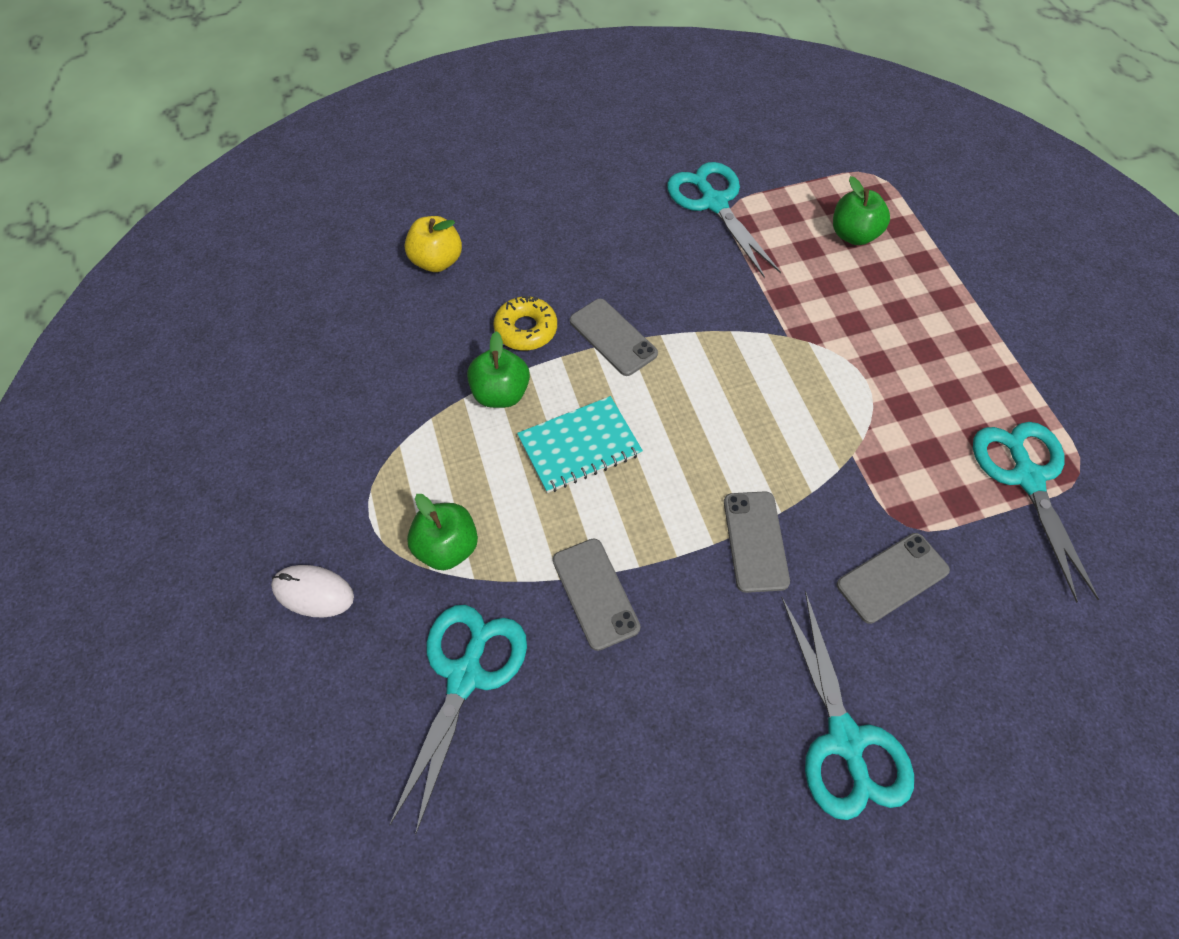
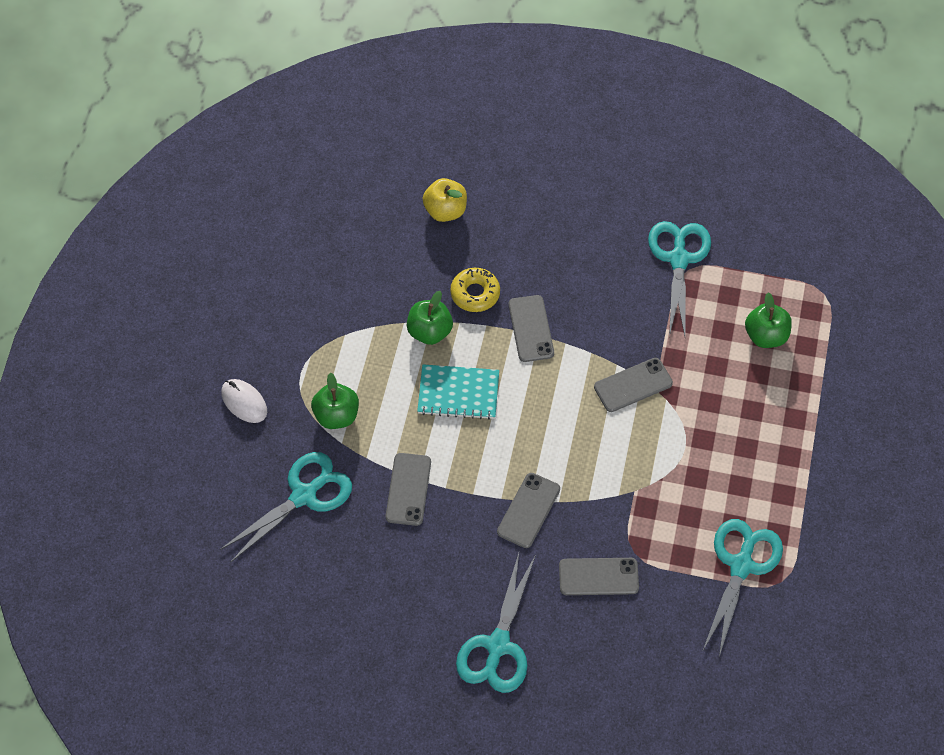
camera: 30 degrees right, 0 degrees up
none -> grey phone [594,358,673,412]

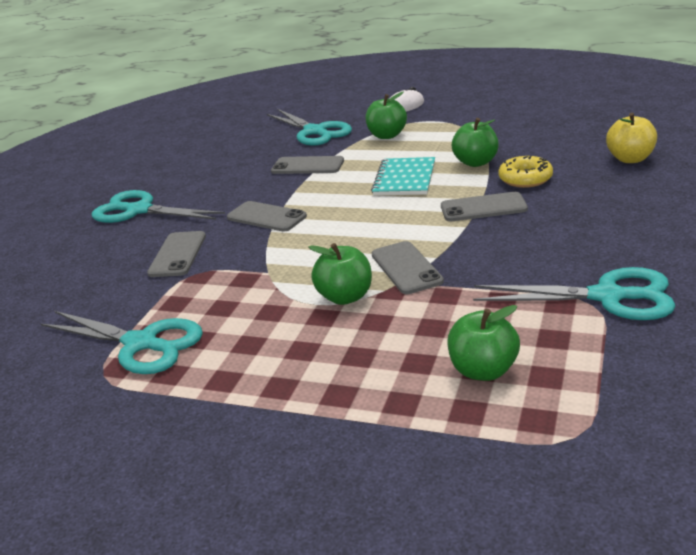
camera: 100 degrees right, 30 degrees down
none -> green apple [309,243,372,305]

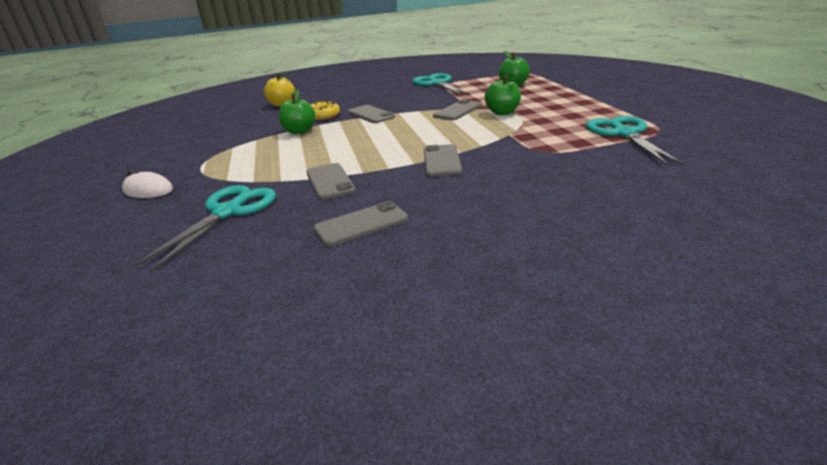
camera: 125 degrees left, 0 degrees up
turquoise scissors [92,190,225,223] -> none
grey phone [147,231,206,277] -> grey phone moved to [313,201,408,247]
green apple [365,92,407,139] -> none
turquoise notebook [371,157,435,196] -> none

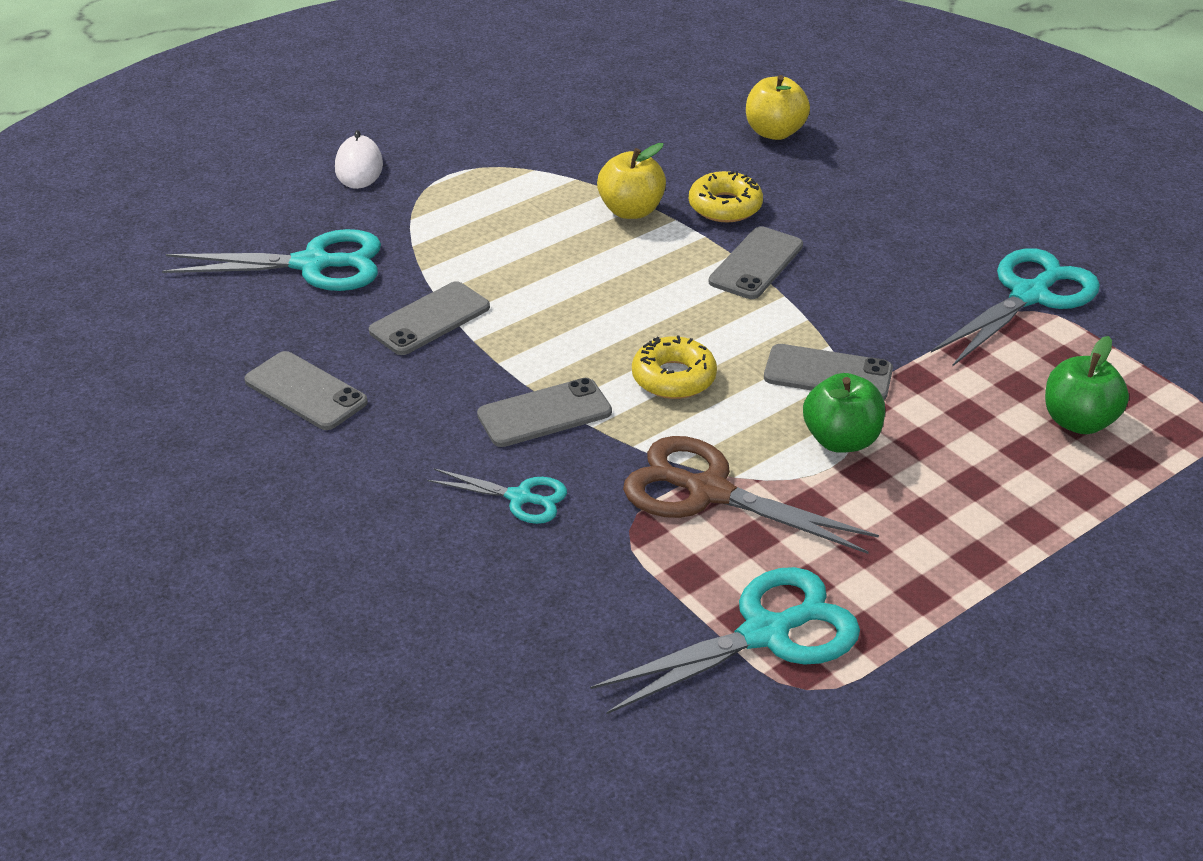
camera: 65 degrees right, 10 degrees up
green apple [279,90,316,134] -> yellow apple [597,143,666,219]
none -> turquoise scissors [427,468,567,524]
none -> brown scissors [623,436,879,554]
none -> yellow donut [632,335,717,399]

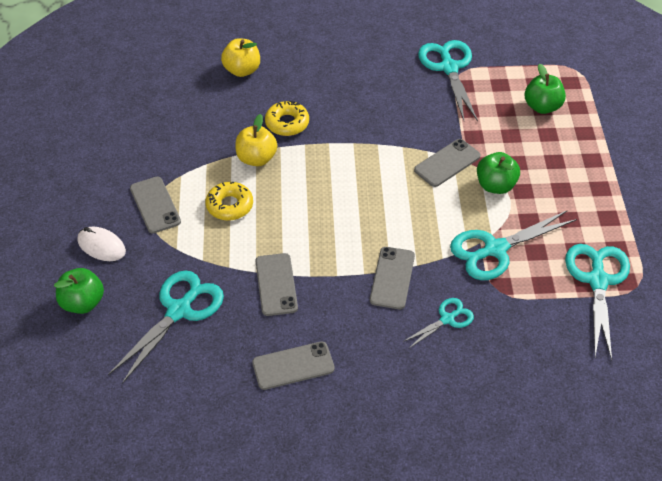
camera: 55 degrees left, 10 degrees up
brown scissors [623,436,879,554] -> turquoise scissors [450,210,577,280]
yellow donut [632,335,717,399] -> yellow donut moved to [206,182,253,221]
grey phone [709,226,803,299] -> grey phone moved to [130,177,181,233]
none -> green apple [54,268,104,314]

